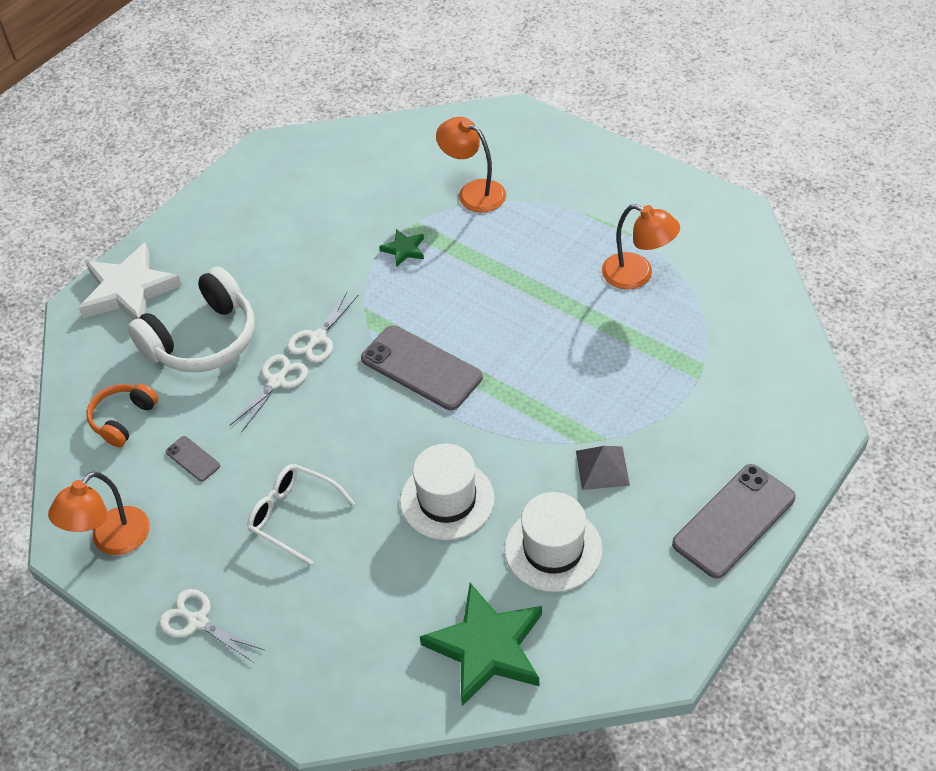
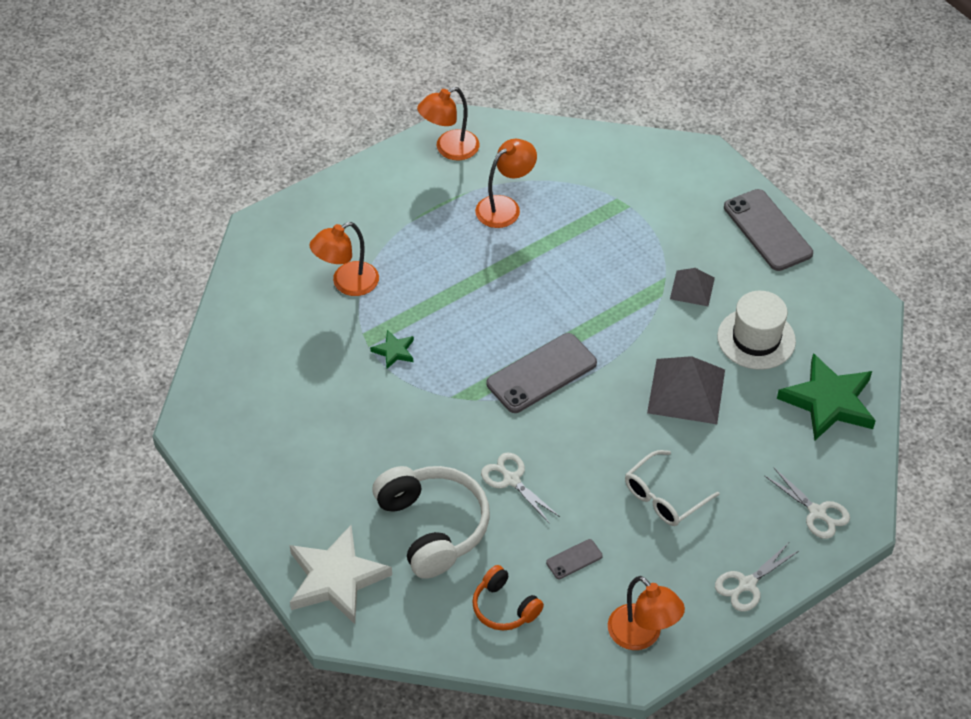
camera: 75 degrees left, 0 degrees up
white scissors [287,292,358,363] -> white scissors moved to [765,468,850,539]
white hat [400,444,495,540] -> grey pyramid [647,356,725,424]
none -> orange lamp [417,87,480,160]

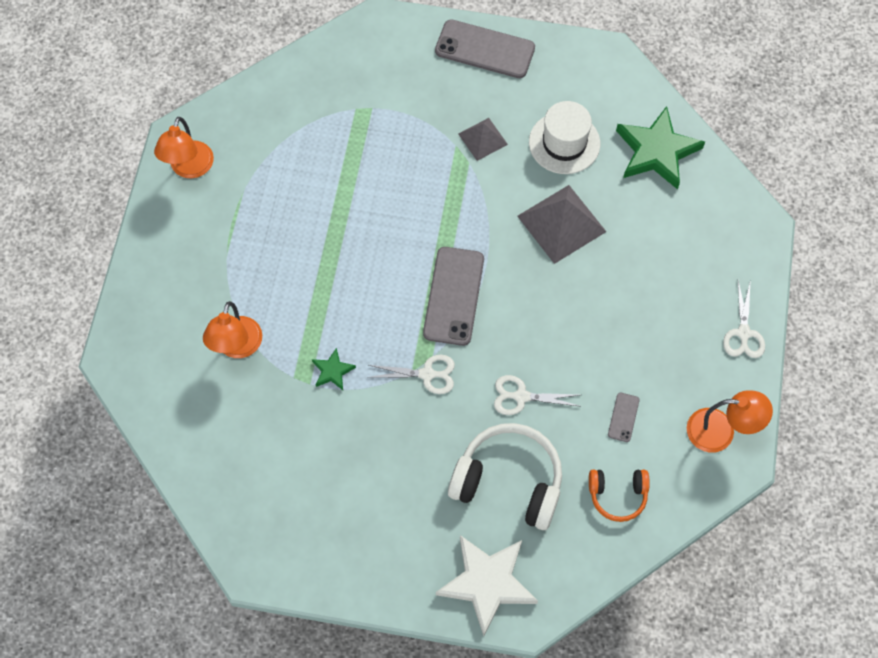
camera: 45 degrees left, 15 degrees up
orange lamp [475,139,537,228] -> none
white glasses [625,450,720,526] -> none
white scissors [765,468,850,539] -> white scissors moved to [367,355,455,394]

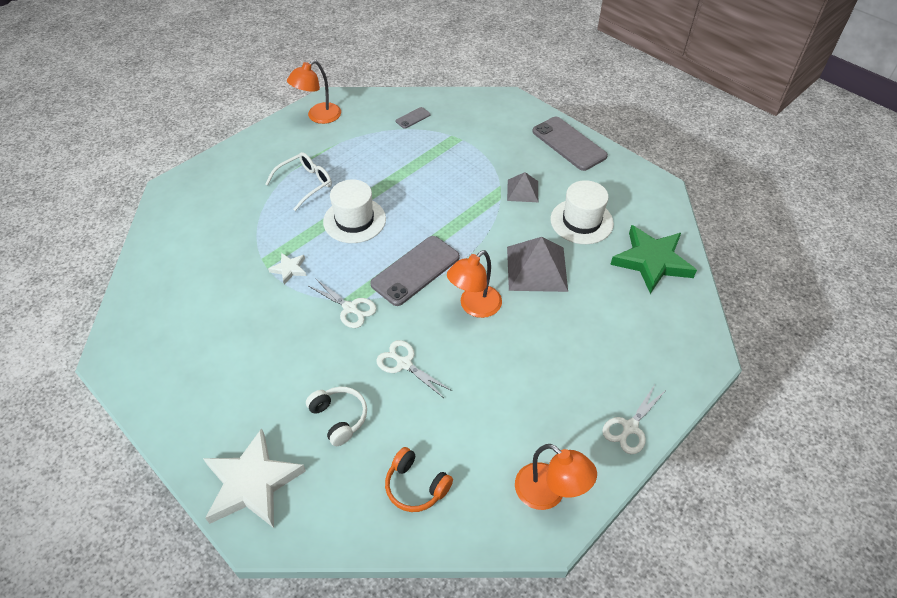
camera: 35 degrees right, 15 degrees down
orange lamp [203,301,262,358] -> orange lamp moved to [447,250,502,318]
green star [312,348,356,390] -> white star [268,253,307,285]
white headphones [448,423,562,530] -> white headphones [306,387,367,446], size x0.55
grey phone [608,393,640,442] -> grey phone moved to [396,107,431,129]
none -> white glasses [266,152,332,211]
none -> white hat [323,179,386,243]

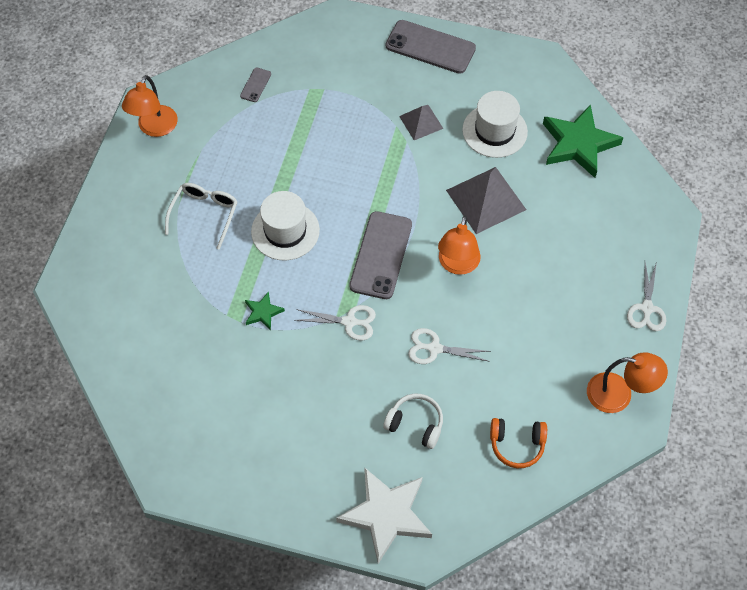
camera: 30 degrees left, 10 degrees up
white star [268,253,307,285] -> green star [245,291,285,330]

